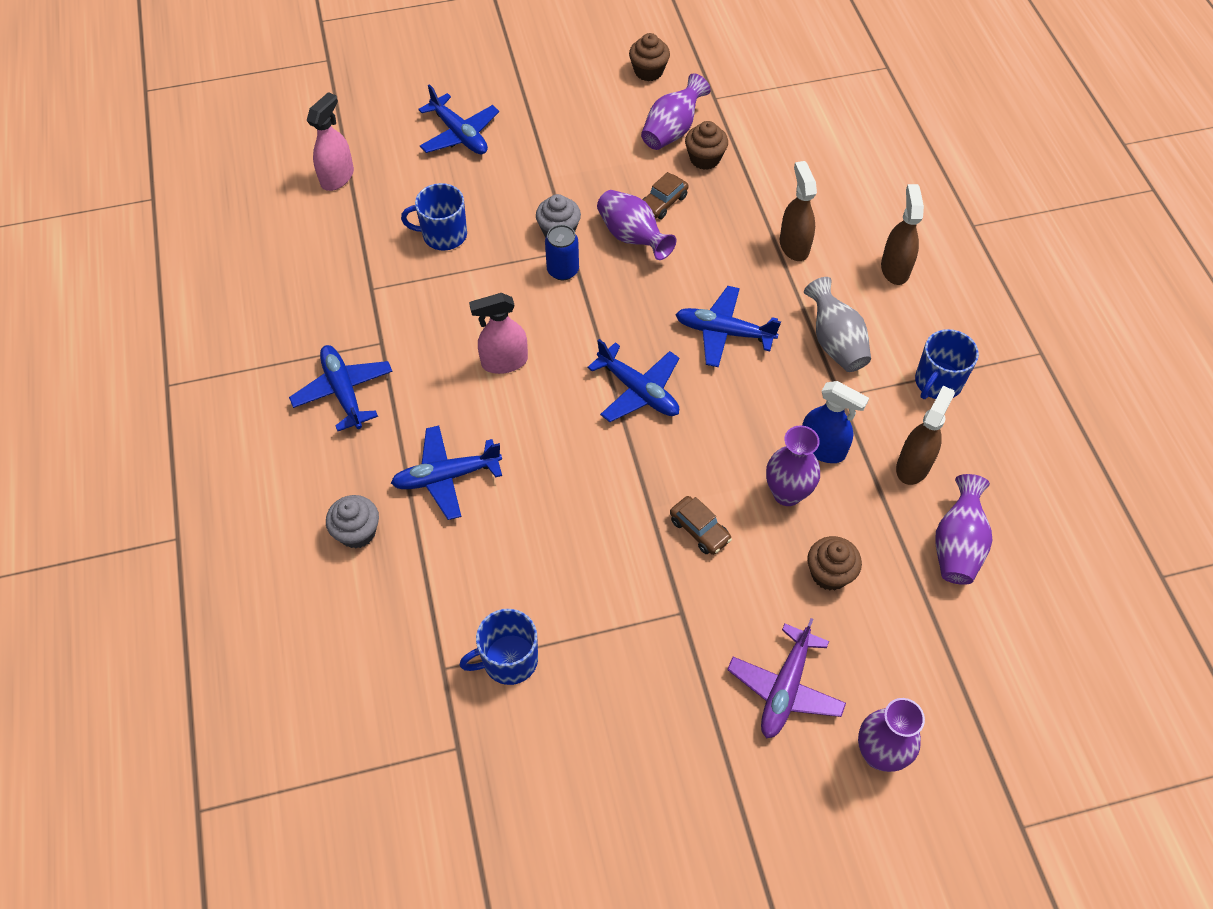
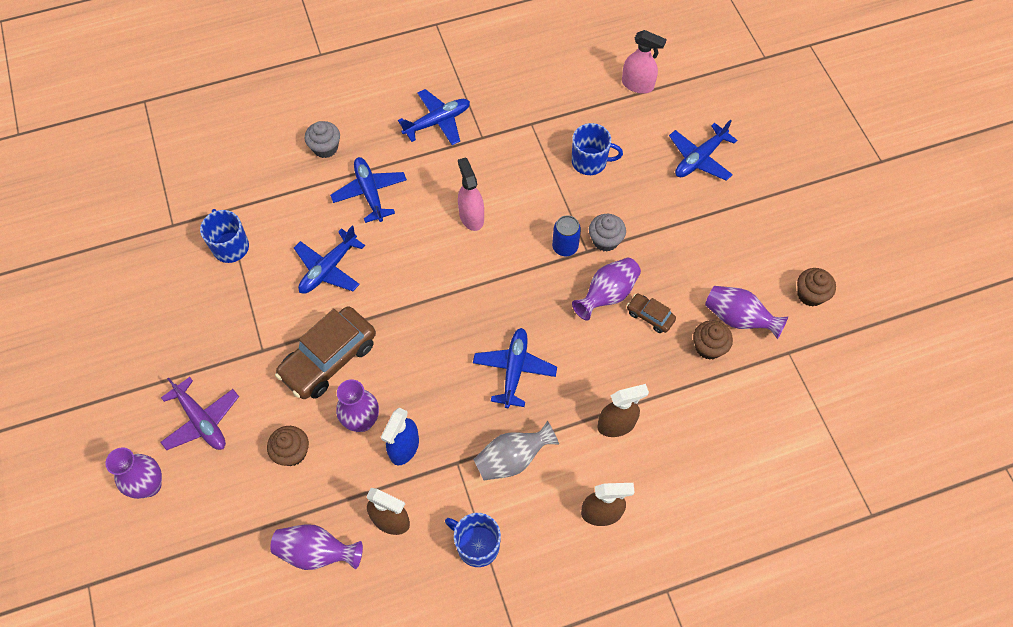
camera: 85 degrees right, 5 degrees up
blue mug [401,183,467,251] -> blue mug turned 105 degrees clockwise [572,123,623,175]
blue plane [587,339,679,422] -> blue plane moved to [294,226,365,294]
brown car [670,496,732,555] -> brown car [275,306,376,399], size x2.07
purple plane [727,618,846,738] -> purple plane turned 150 degrees counterclockwise [160,377,239,450]

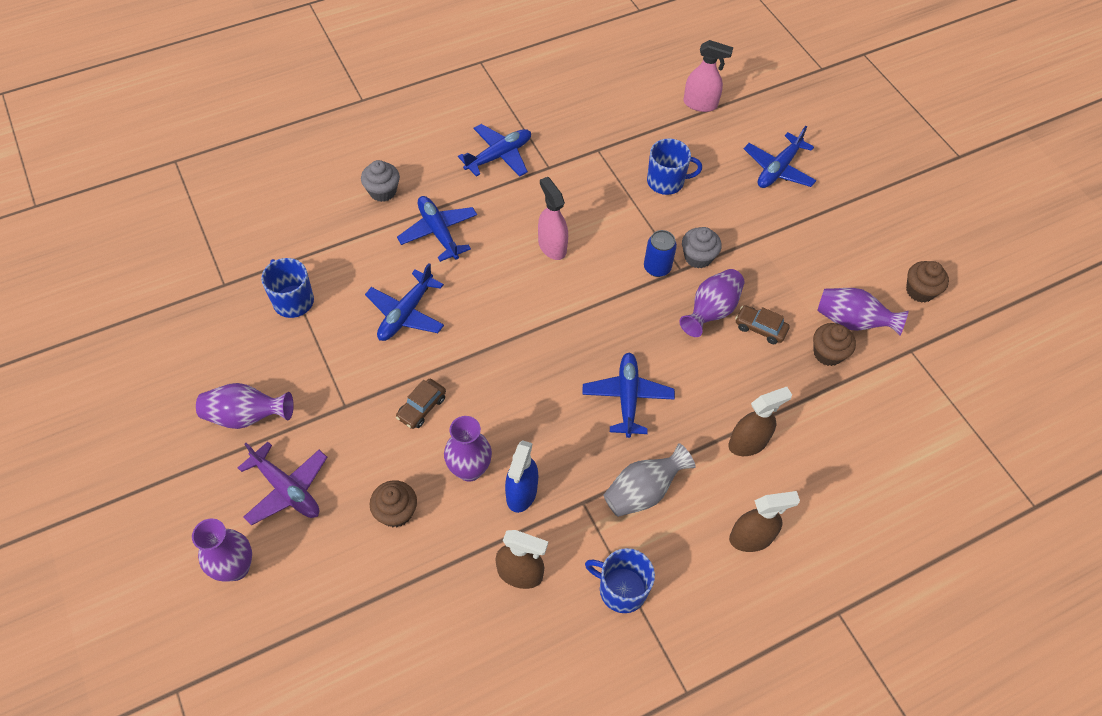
camera: 10 degrees left, 5 degrees down
purple vase [270,524,363,570] -> purple vase moved to [196,383,294,429]
brown car [275,306,376,399] -> brown car [396,379,446,429], size x0.48

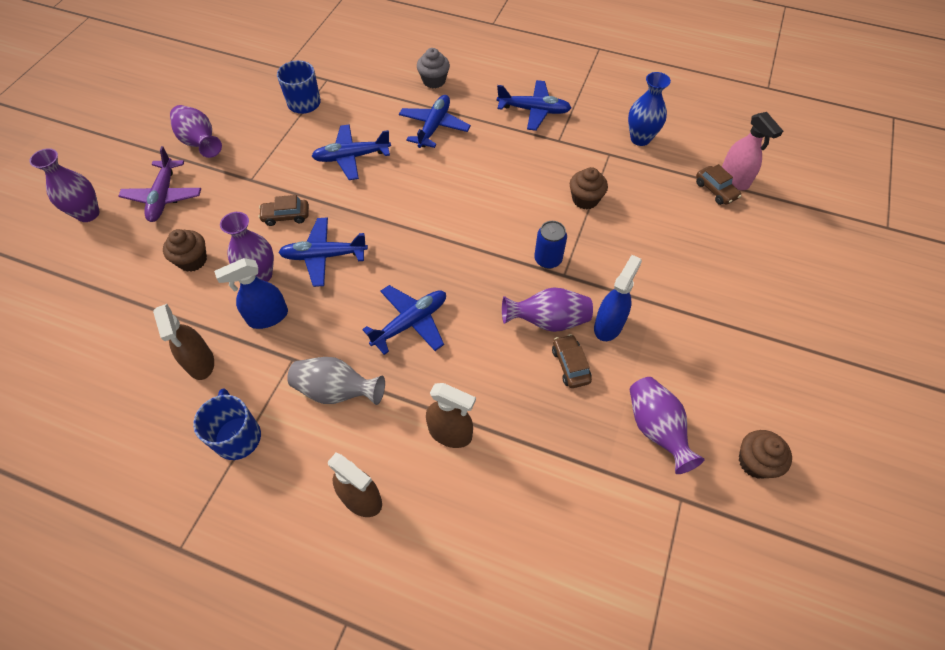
camera: 50 degrees right, 0 degrees up
pink spray bottle [538,177,568,260] -> none
blue mug [647,138,702,195] -> none
grey cupcake [682,227,722,268] -> none
blue plane [744,126,817,188] -> blue plane moved to [278,217,368,287]
brown cupcake [813,323,856,366] -> brown cupcake moved to [570,167,608,209]
none -> blue spray bottle [594,255,642,341]
none -> blue vase [628,72,671,146]
none -> brown car [696,164,741,205]

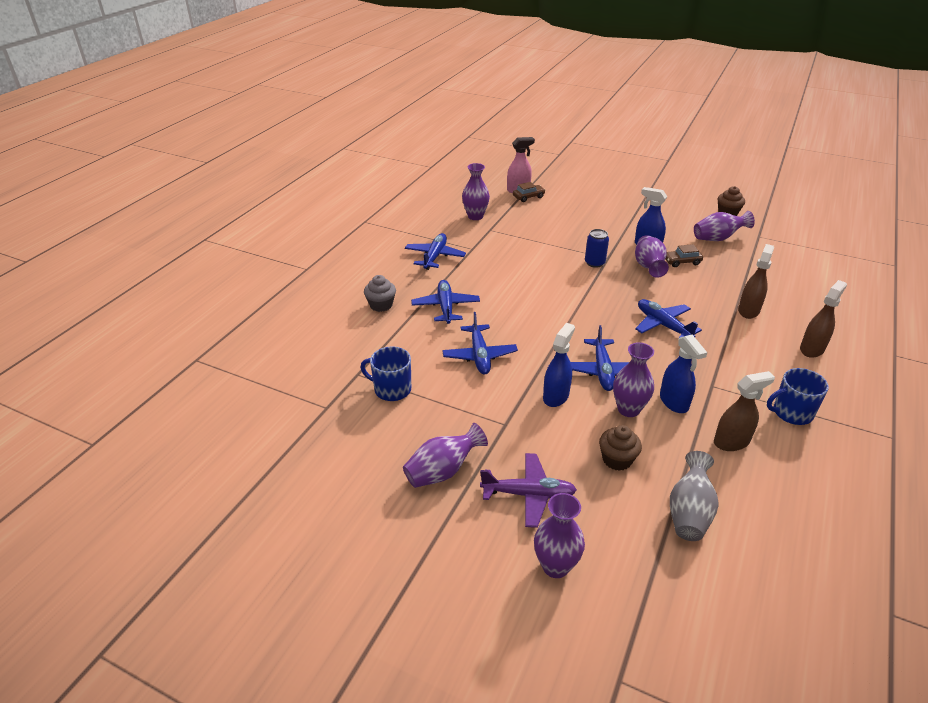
camera: 85 degrees left, 20 degrees down
brown car [258,195,309,226] -> blue spray bottle [543,323,575,407]
grey vase [287,357,385,405] -> grey vase moved to [670,451,719,541]
blue plane [399,95,471,148] -> blue plane turned 60 degrees clockwise [411,280,480,324]
brown cupcake [570,167,608,209] -> none
blue vase [628,72,671,146] -> purple vase [462,163,490,220]

